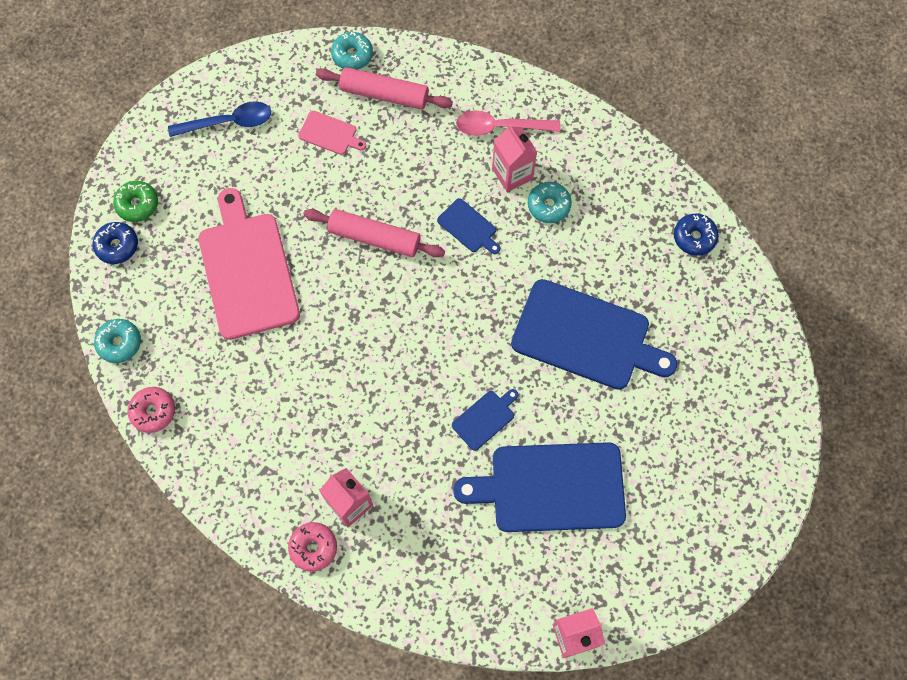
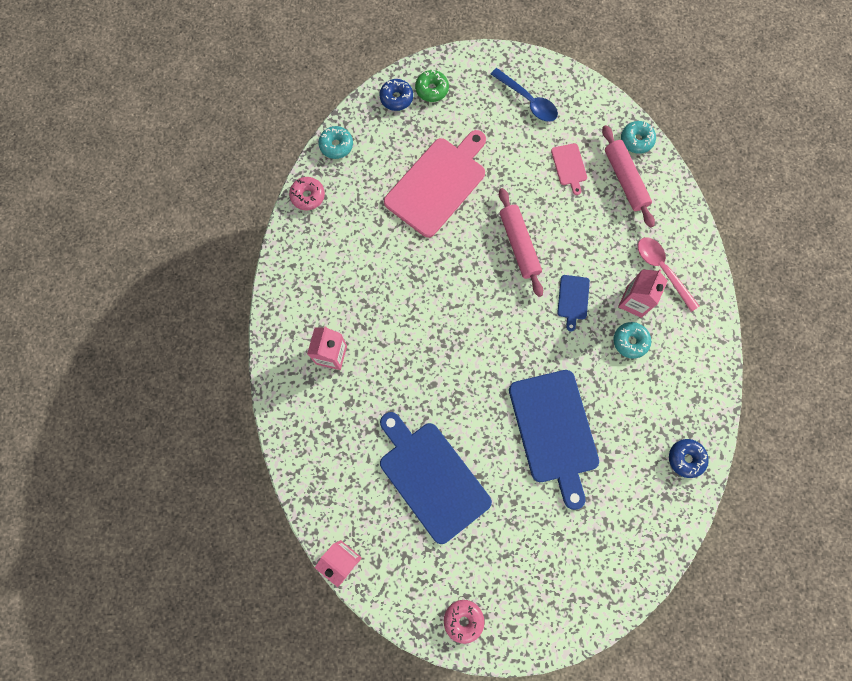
camera: 55 degrees right, 5 degrees up
pink donut [288,522,337,572] -> pink donut moved to [444,600,484,644]
blue cutting board [452,389,518,451] -> none

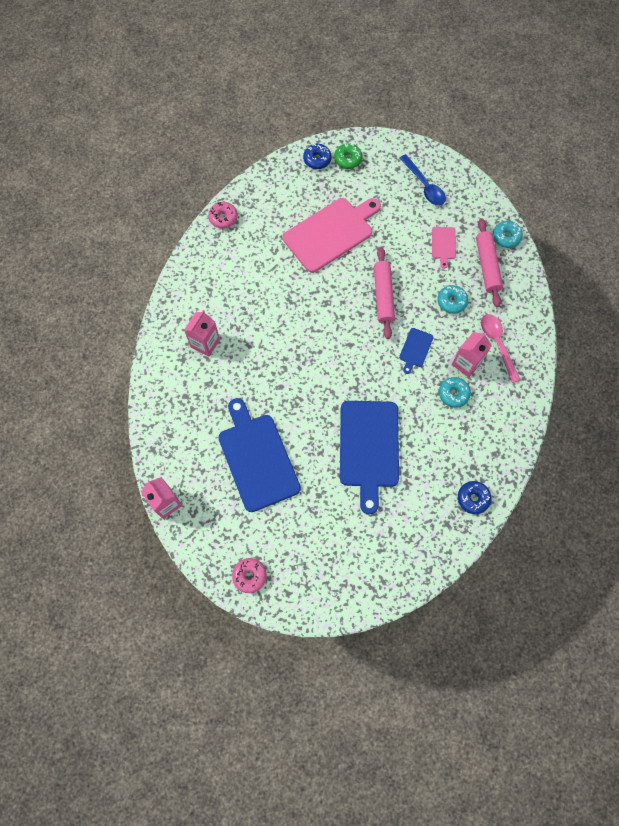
camera: 15 degrees right, 5 degrees down
turquoise donut [318,126,353,159] -> turquoise donut moved to [437,285,468,314]

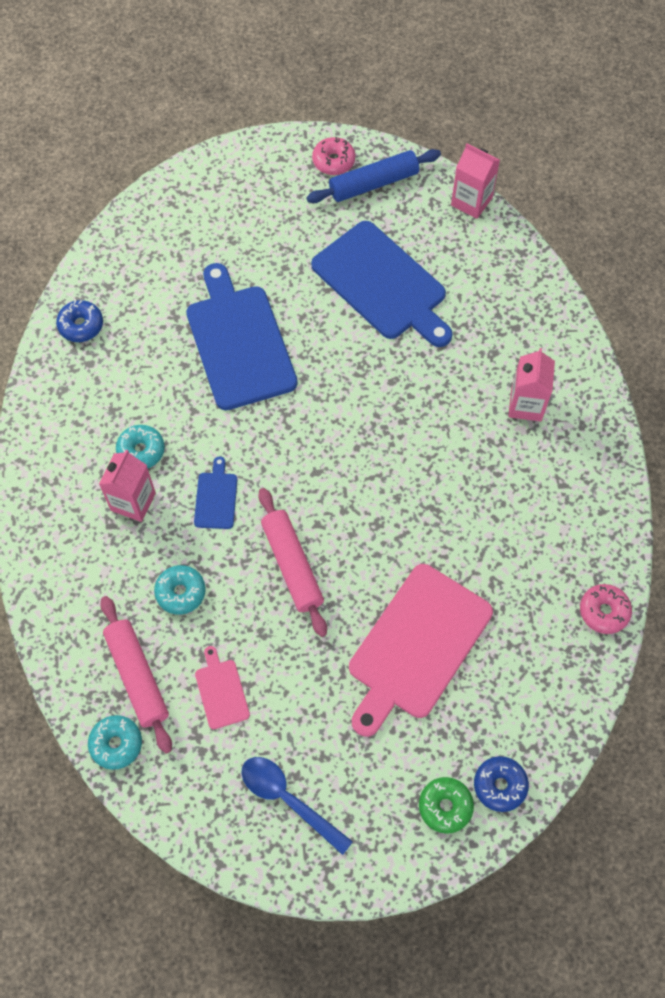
camera: 160 degrees right, 5 degrees down
pink spoon [481,314,520,383] -> none
none -> blue rolling pin [306,149,441,203]

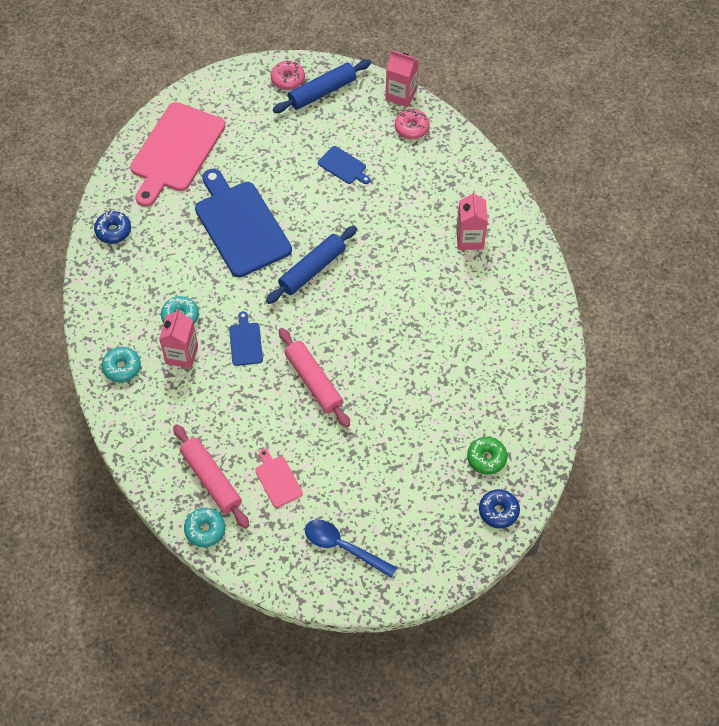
camera: 10 degrees left, 5 degrees down
turquoise donut [154,565,206,615] -> turquoise donut moved to [102,347,141,383]
blue cutting board [311,221,453,347] -> blue cutting board [318,146,371,184], size x0.44
pink cutting board [349,564,493,737] -> pink cutting board moved to [130,102,225,207]
green donut [419,777,474,834] -> green donut moved to [467,437,507,475]
pink donut [580,584,632,634] -> pink donut moved to [395,109,430,139]
none -> blue rolling pin [266,226,357,304]

